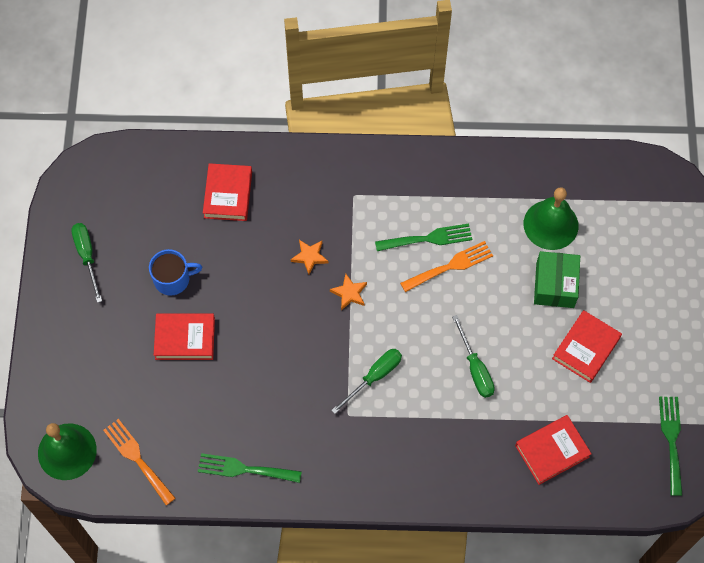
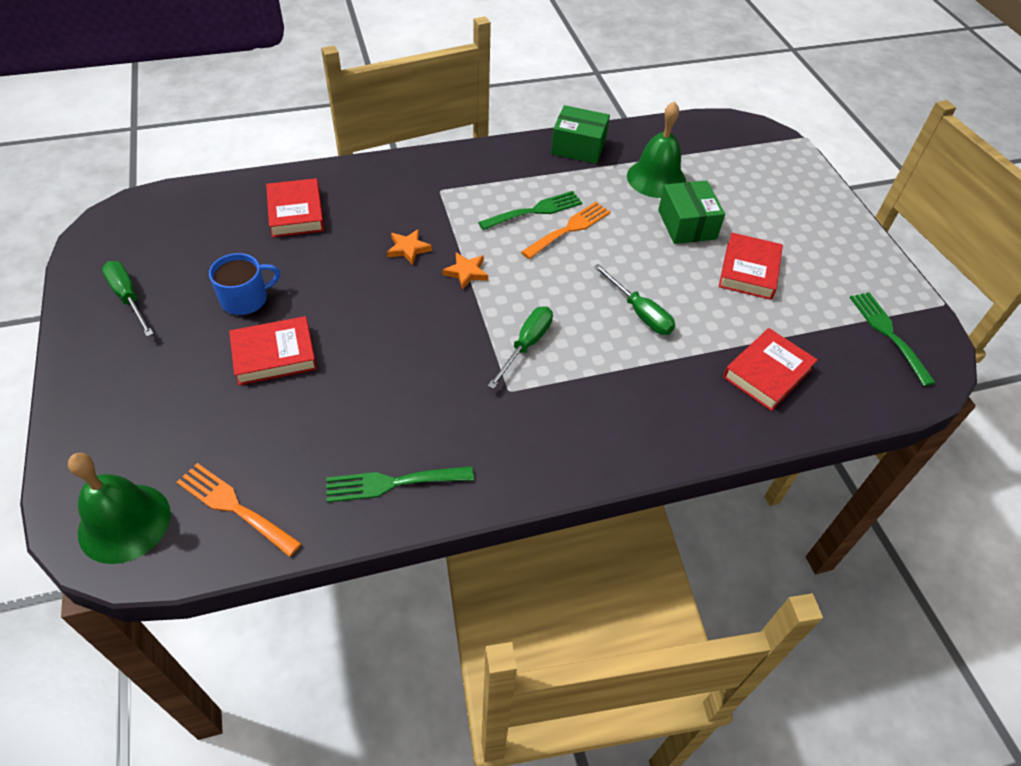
camera: 20 degrees left, 15 degrees down
none -> green box [551,105,610,164]

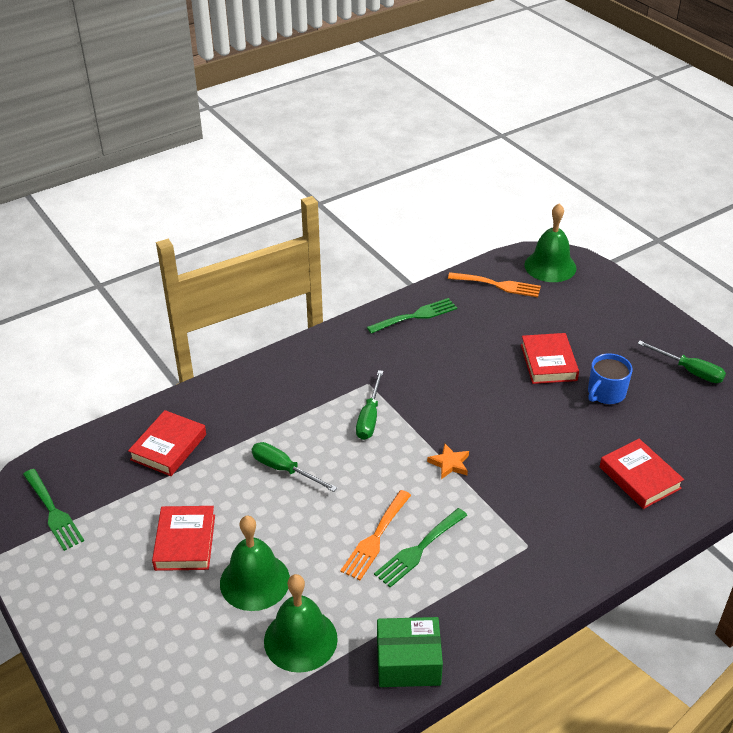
camera: 165 degrees right, 10 degrees down
red book [229,316,317,385] -> red book turned 60 degrees counterclockwise [521,333,579,384]
orange star [387,229,432,265] -> none
green box [658,181,725,244] -> green bell [220,516,290,611]

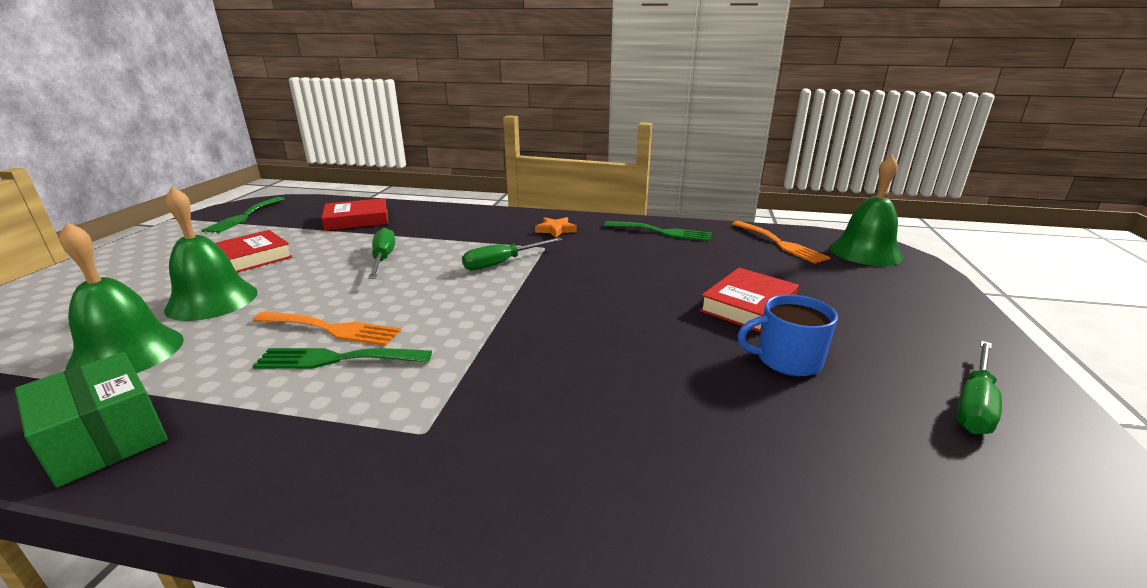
camera: 45 degrees right, 15 degrees down
orange fork [340,490,411,580] -> orange fork turned 150 degrees counterclockwise [252,312,401,346]
orange star [427,444,469,479] -> orange star moved to [535,217,577,238]
red book [600,439,684,509] -> none
green screwdriver [637,341,726,383] -> green screwdriver turned 45 degrees clockwise [956,341,1002,434]

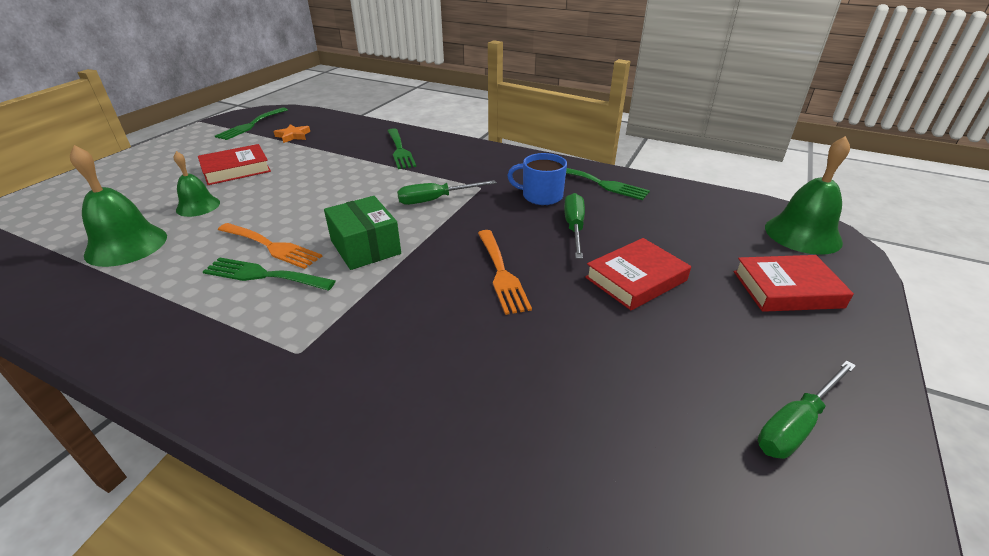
camera: 15 degrees right, 10 degrees up
green box [15,352,168,488] -> green box moved to [324,196,401,270]
green bell [164,186,258,321] -> green bell [174,151,220,217], size x0.62
red book [321,198,388,231] -> red book moved to [734,255,854,312]
green screwdriver [368,228,395,279] -> green screwdriver moved to [564,193,585,259]
orange star [535,217,577,238] -> orange star moved to [273,124,310,143]
orange fork [732,221,830,264] -> orange fork moved to [478,230,532,315]
blue mug [737,294,838,377] -> blue mug moved to [507,153,567,205]
none -> green fork [388,128,416,169]

